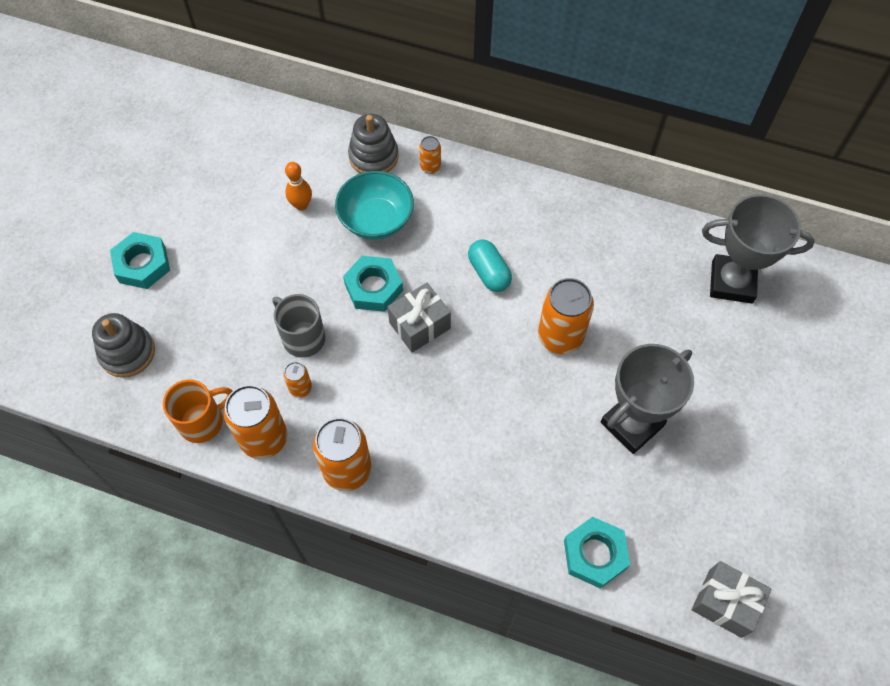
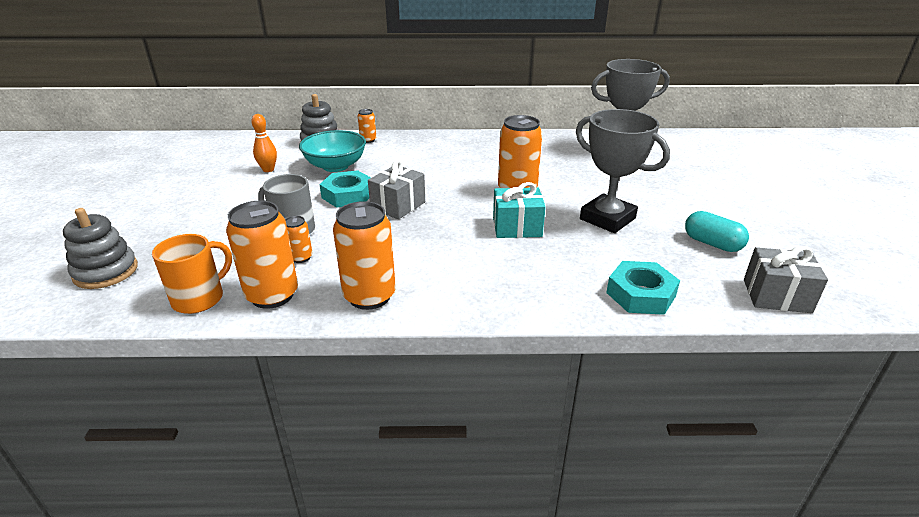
camera: 20 degrees left, 30 degrees down
turquoise nut [110,232,170,289] -> none
turquoise capsule [468,239,512,292] -> turquoise capsule moved to [685,211,749,252]
grey trophy [601,344,694,454] -> grey trophy turned 75 degrees counterclockwise [576,109,670,233]
none -> turquoise gift [493,182,546,238]

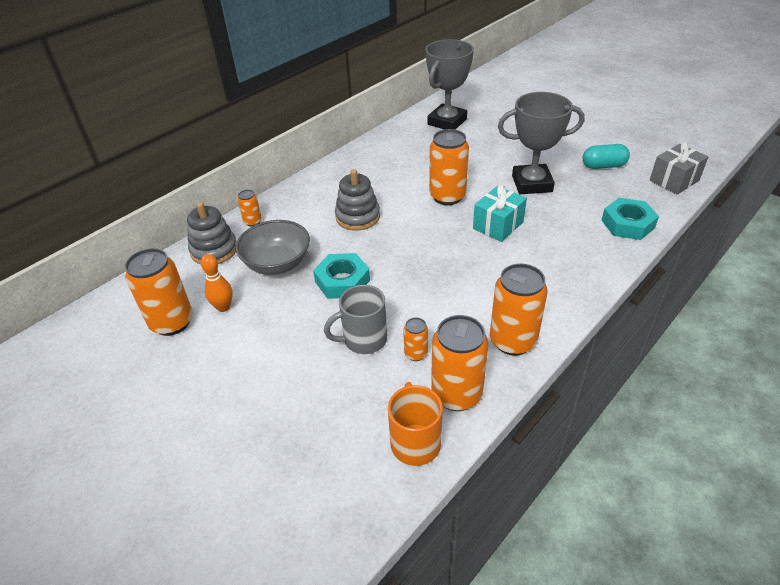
camera: 45 degrees left, 10 degrees up
grey stacking toy [63,208,138,289] -> grey stacking toy moved to [335,169,380,231]
turquoise bowl [299,130,366,172] -> grey bowl [236,220,310,275]
grey gift [368,161,425,219] -> none
none -> orange can [125,248,193,336]

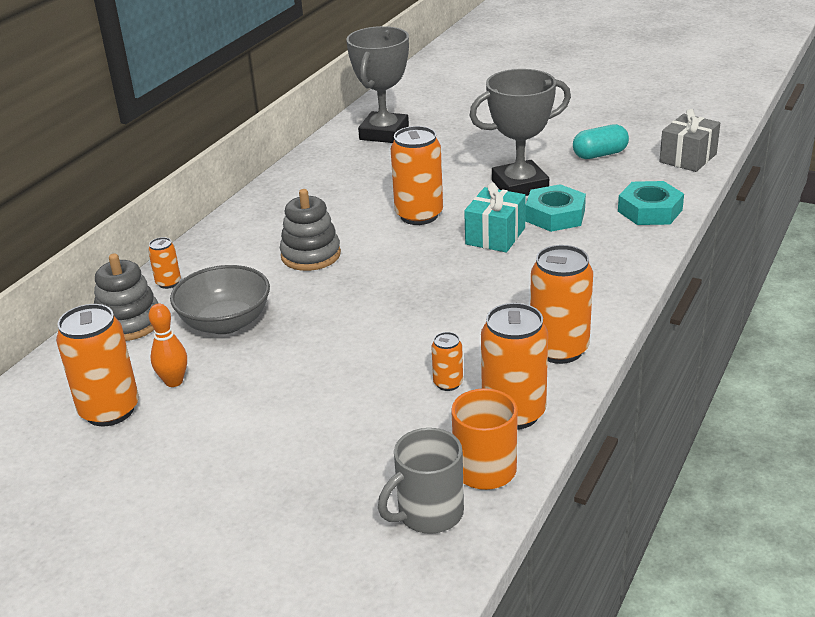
camera: 15 degrees left, 10 degrees down
turquoise nut [313,253,370,299] -> turquoise nut moved to [525,184,586,232]
grey mug [324,285,387,354] -> grey mug moved to [378,428,464,534]

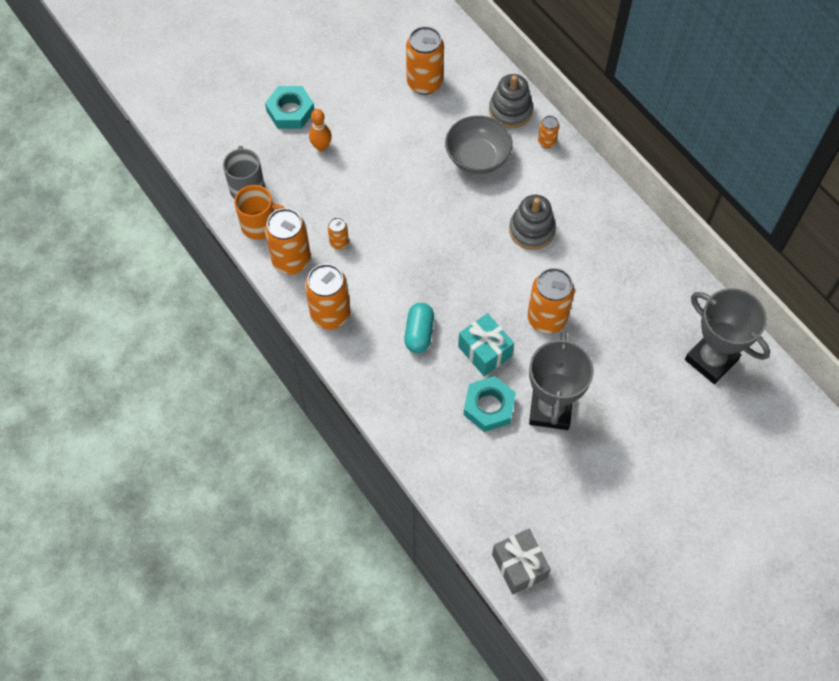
camera: 115 degrees right, 30 degrees up
orange bowling pin [149,304,187,387] -> orange bowling pin moved to [309,109,332,151]
turquoise capsule [573,124,629,159] -> turquoise capsule moved to [404,303,434,353]
turquoise nut [618,181,684,225] -> turquoise nut moved to [265,86,314,129]

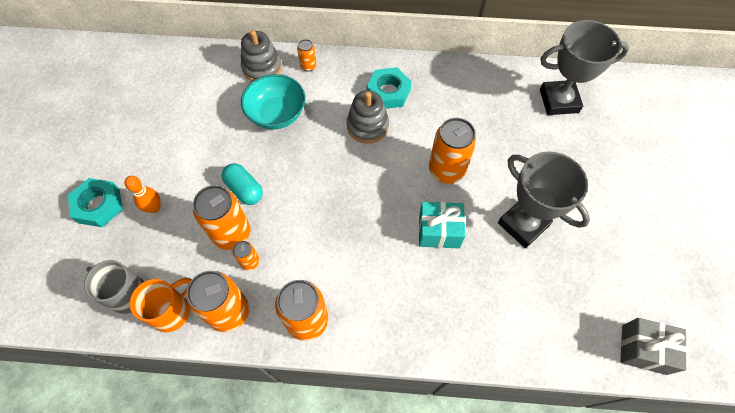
camera: 50 degrees left, 0 degrees up
turquoise capsule [404,303,434,353] -> turquoise capsule moved to [222,163,263,205]
orange can [406,26,444,95] -> orange can moved to [193,185,250,250]
grey bowl [445,116,513,174] -> turquoise bowl [241,74,306,129]
turquoise nut [463,376,516,432] -> turquoise nut moved to [367,67,412,109]

